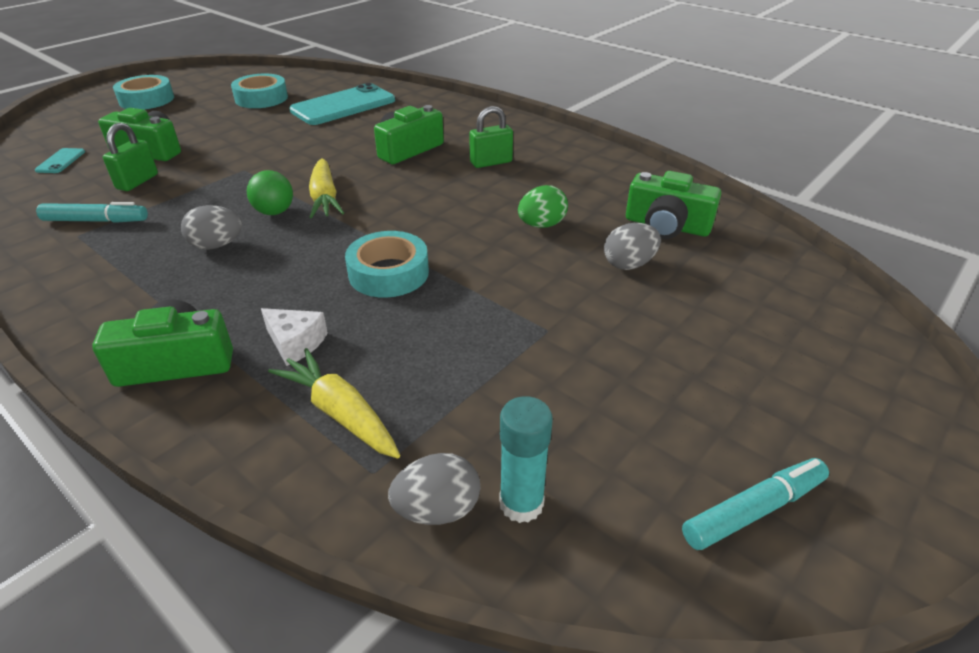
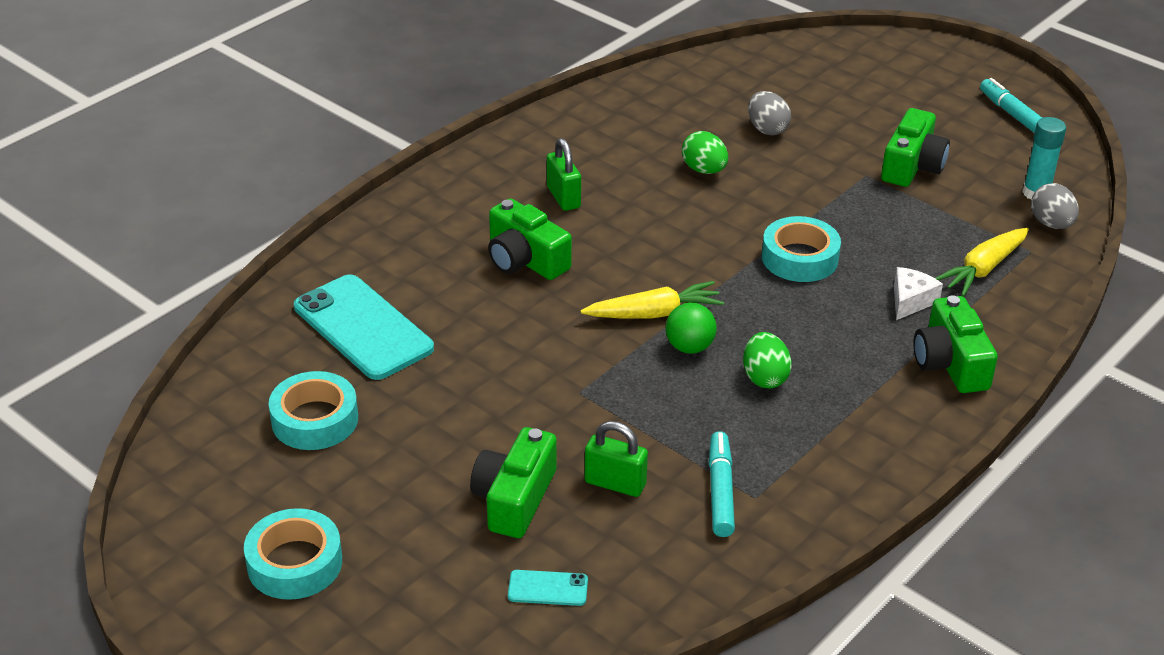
camera: 90 degrees left, 0 degrees up
grey egg [181,205,242,249] -> green egg [743,332,792,388]
green camera [626,171,721,239] -> green camera moved to [881,108,950,187]

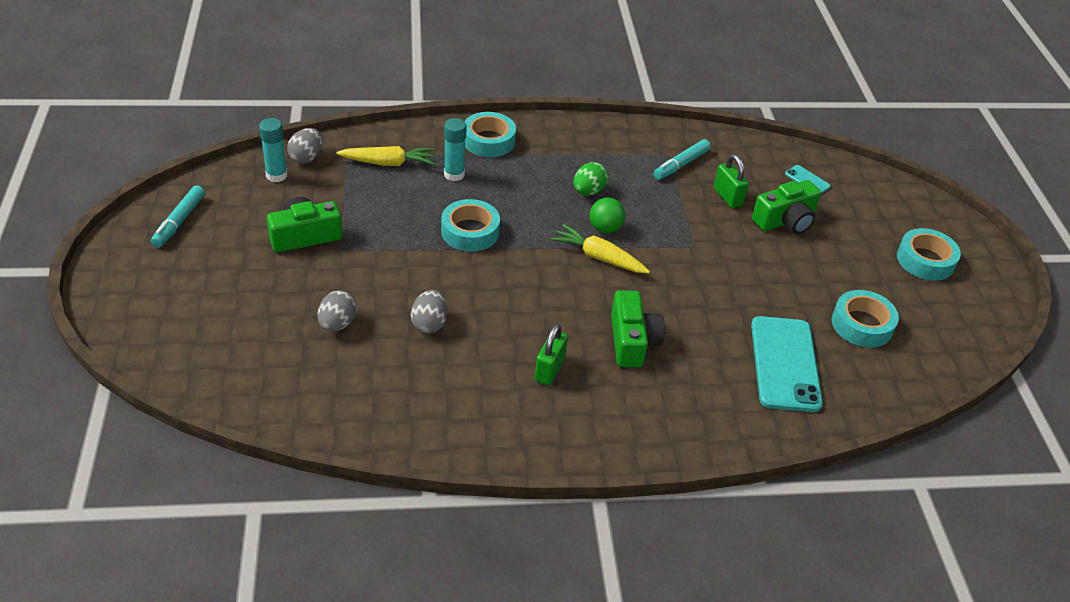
camera: 140 degrees left, 5 degrees up
green egg [682,131,728,174] -> grey egg [411,290,447,334]
white cheese [894,267,943,320] -> turquoise glue stick [444,118,467,181]
green camera [914,295,998,393] -> turquoise tape [464,112,516,157]

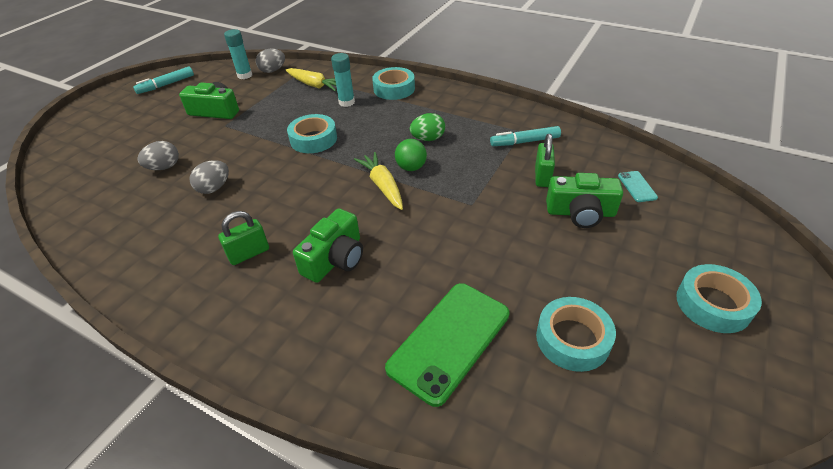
camera: 40 degrees right, 0 degrees up
turquoise phone [751,316,823,412] -> green phone [385,283,510,407]

